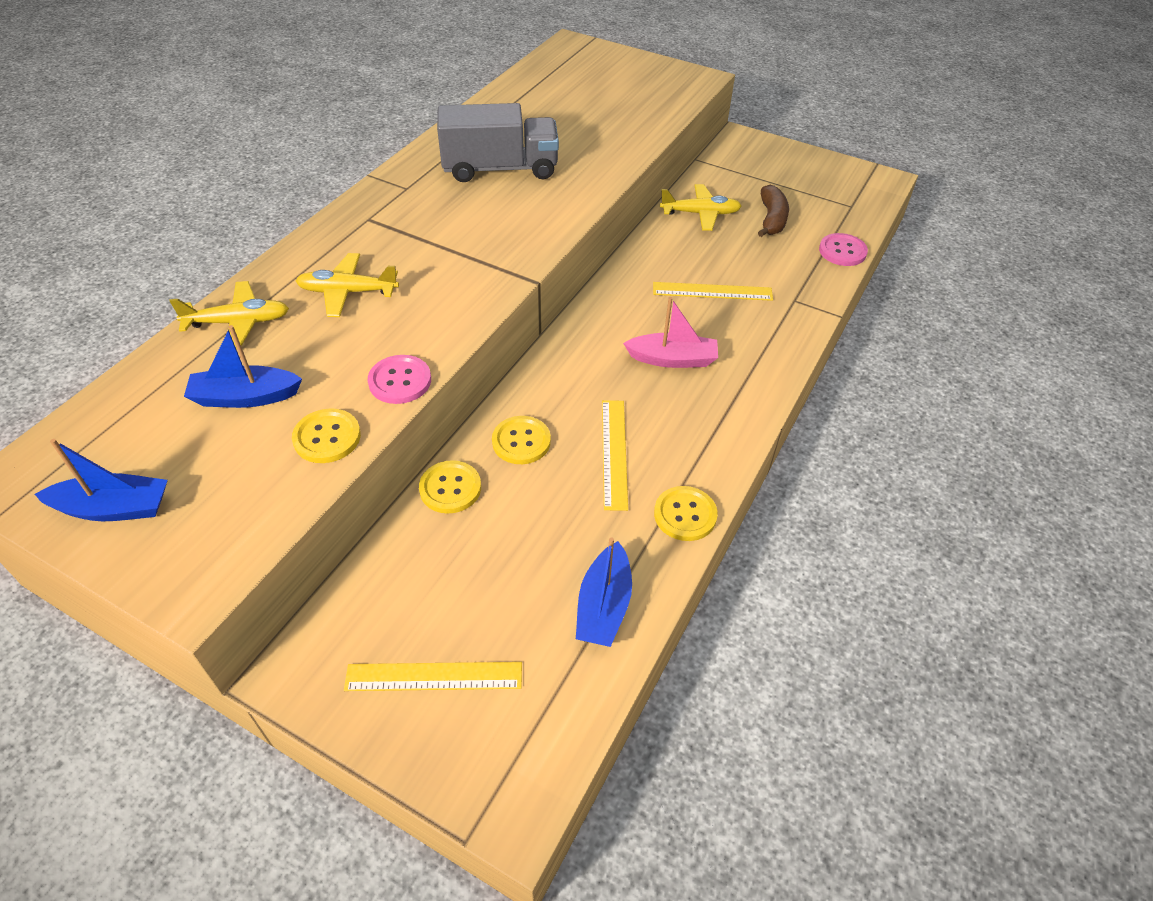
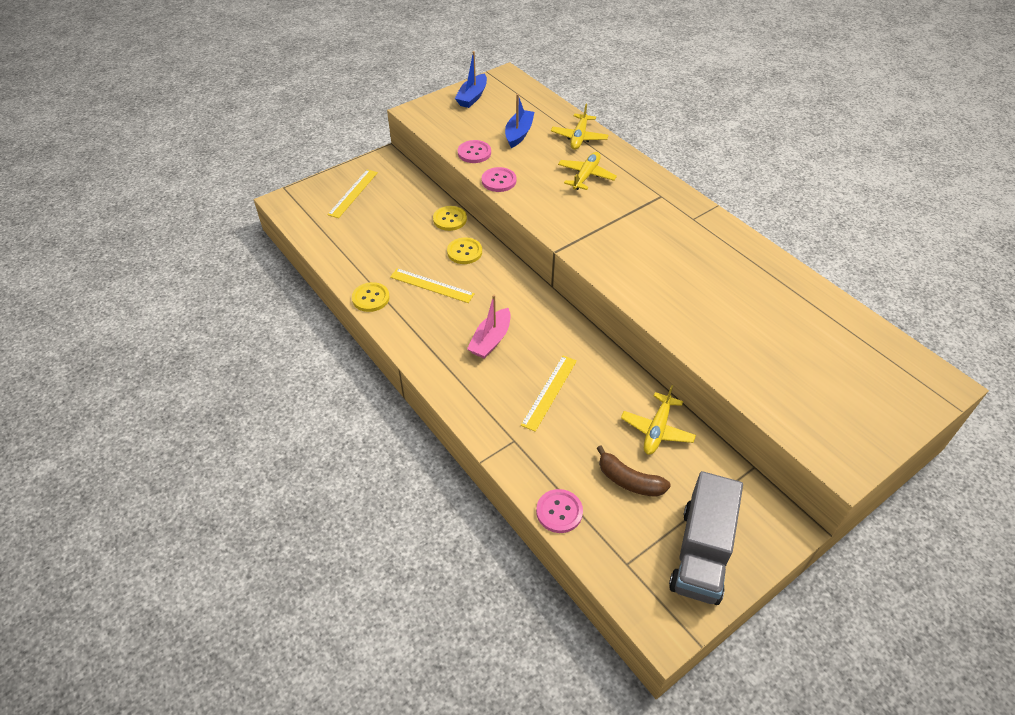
camera: 115 degrees right, 0 degrees up
yellow button [292,408,361,463] -> pink button [458,140,491,163]
grey truck [437,103,559,182] -> grey truck moved to [669,471,743,605]
blue boat [576,537,632,647] -> none

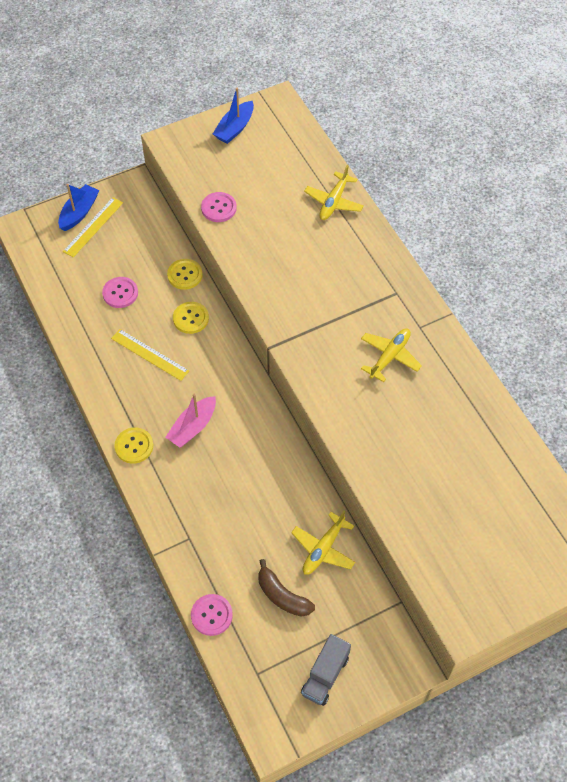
camera: 10 degrees right, 10 degrees up
yellow button [352,282,390,312] -> yellow button moved to [115,427,153,464]
pink button [482,167,516,192] -> pink button moved to [102,277,138,308]
blue boat [505,94,534,148] -> blue boat moved to [58,184,99,231]
yellow ruler [521,356,577,432] -> none
yellow plane [558,152,617,190] -> yellow plane moved to [361,328,422,382]
grey truck [669,471,743,605] -> grey truck [301,634,351,706], size x0.62

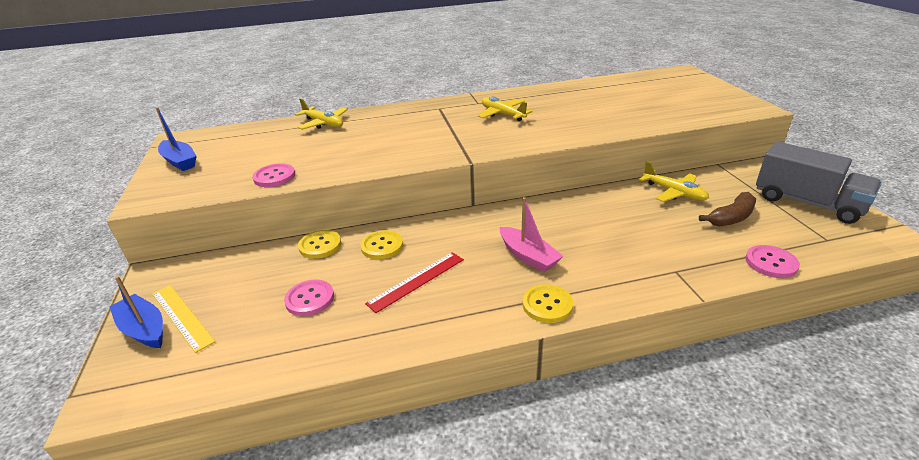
camera: 75 degrees left, 25 degrees down
yellow ruler [111,329,189,381] -> red ruler [365,252,464,313]
grey truck [301,634,351,706] -> grey truck [756,142,882,224], size x1.62

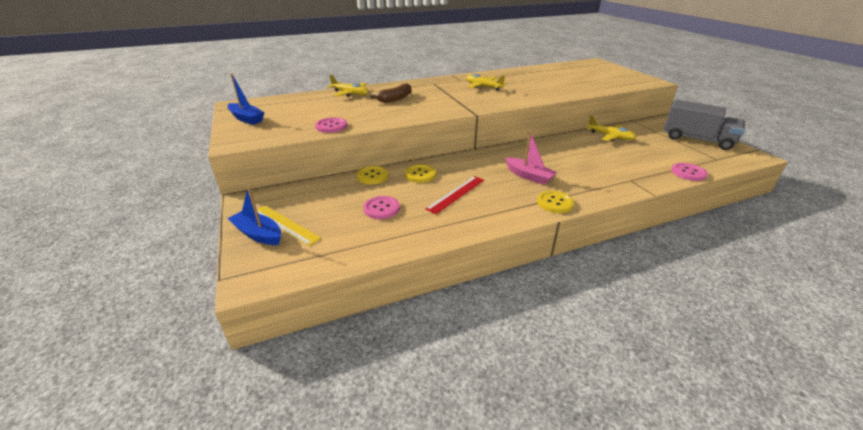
camera: 10 degrees left, 0 degrees up
brown banana [699,192,756,227] -> brown banana moved to [370,83,411,103]

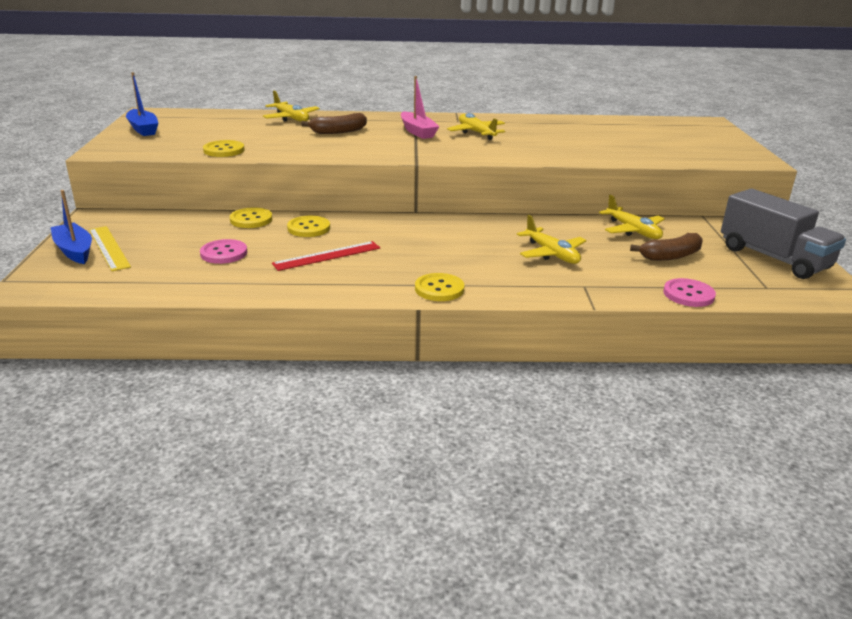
camera: 20 degrees right, 5 degrees down
pink button [315,117,347,133] -> yellow button [203,140,245,157]
pink boat [505,131,557,185] -> pink boat moved to [401,76,439,139]
none -> yellow plane [517,215,586,264]
none -> brown banana [630,233,703,261]

